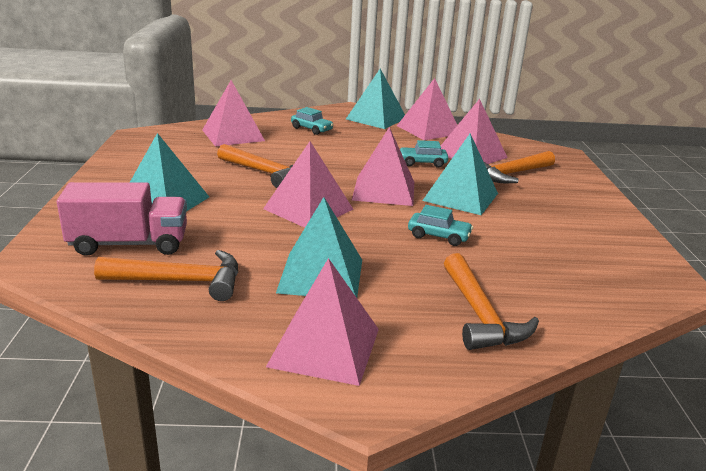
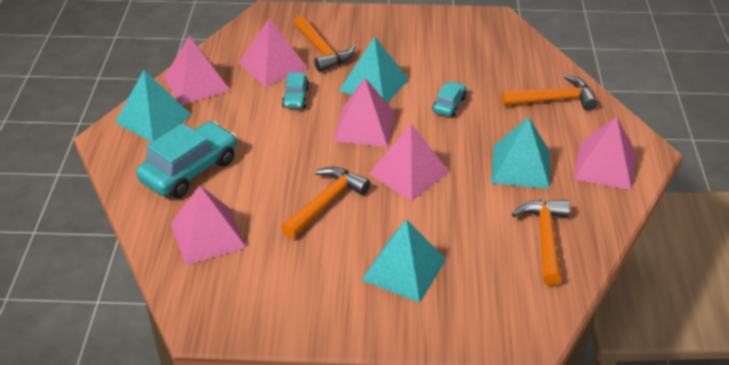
camera: 85 degrees left, 15 degrees up
pink truck [57,182,187,256] -> none
turquoise car [291,107,334,135] -> turquoise car [136,121,237,198], size x1.97

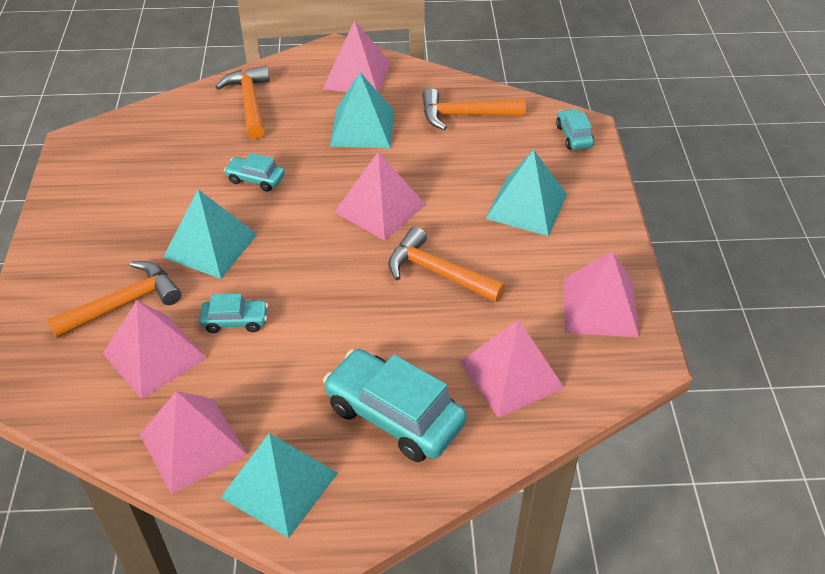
camera: 95 degrees left, 5 degrees up
pink pyramid [333,78,395,147] -> pink pyramid moved to [563,251,639,337]
none -> turquoise car [556,109,594,150]

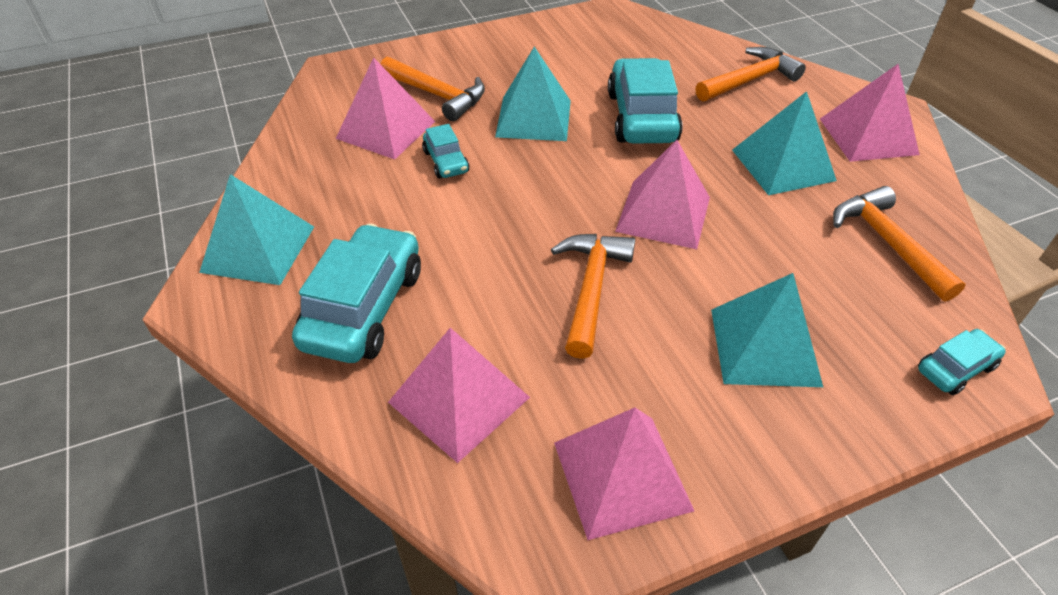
camera: 70 degrees right, 0 degrees up
pink pyramid [139,391,247,495] -> none
turquoise car [224,153,285,192] -> turquoise car [608,58,683,144], size x1.97

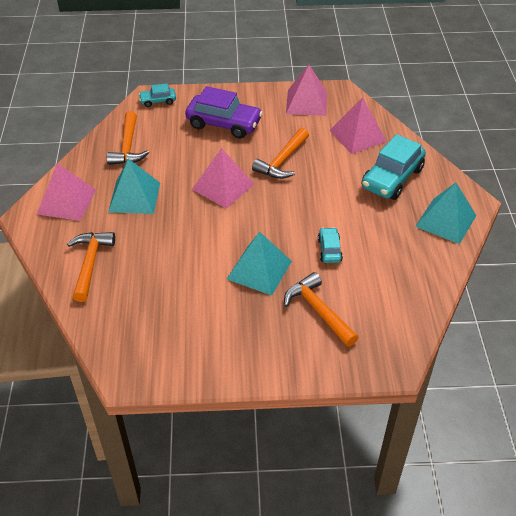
camera: 160 degrees left, 0 degrees up
pink pyramid [336,57,435,159] -> none
turquoise car [608,58,683,144] -> none
orange hammer [696,47,806,102] -> orange hammer turned 105 degrees clockwise [67,232,115,302]
turquoise pyramid [711,273,823,387] -> purple car [185,86,263,139]

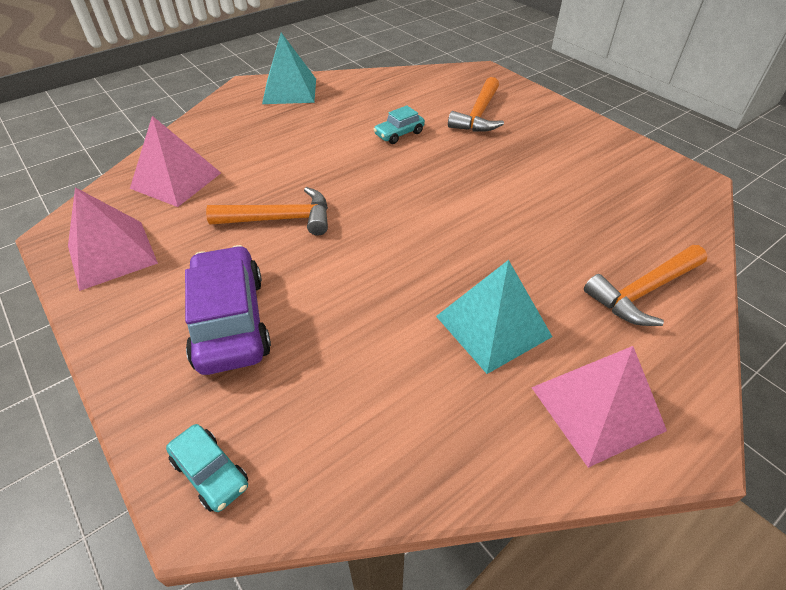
camera: 125 degrees left, 0 degrees up
orange hammer [107,111,149,165] -> none
pink pyramid [192,148,254,209] -> none
turquoise pyramid [227,232,292,296] -> none
turquoise car [362,134,426,200] -> none

